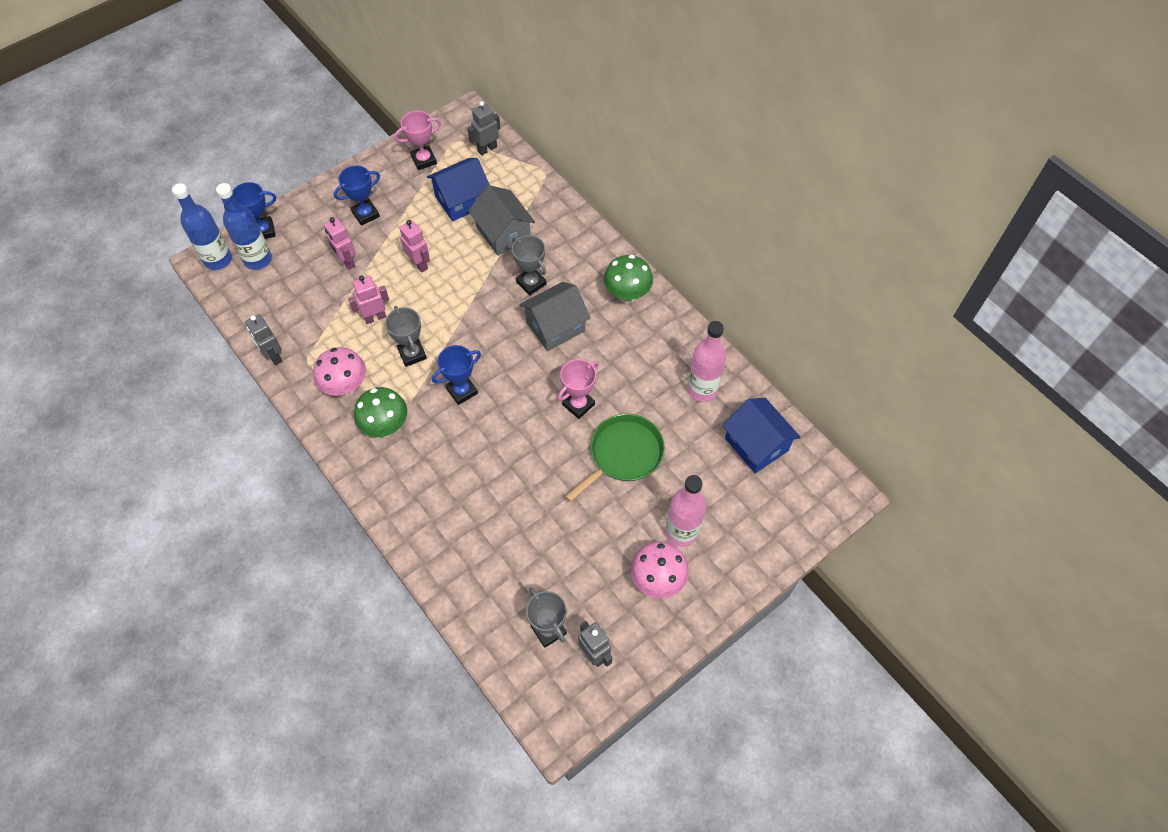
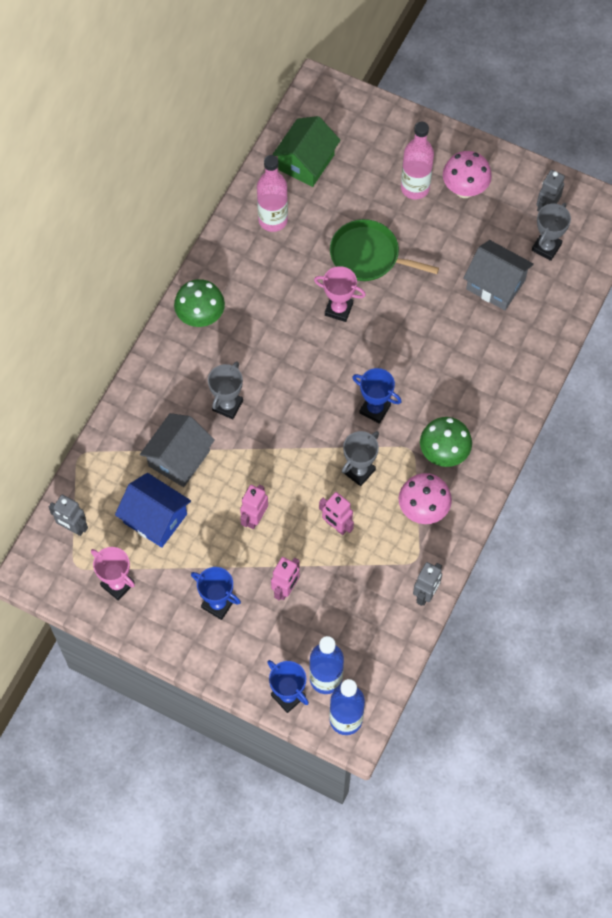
camera: 115 degrees left, 5 degrees up
grey house [520,282,591,351] -> grey house moved to [463,240,534,310]
blue house [722,398,801,473] -> green house [272,116,341,187]

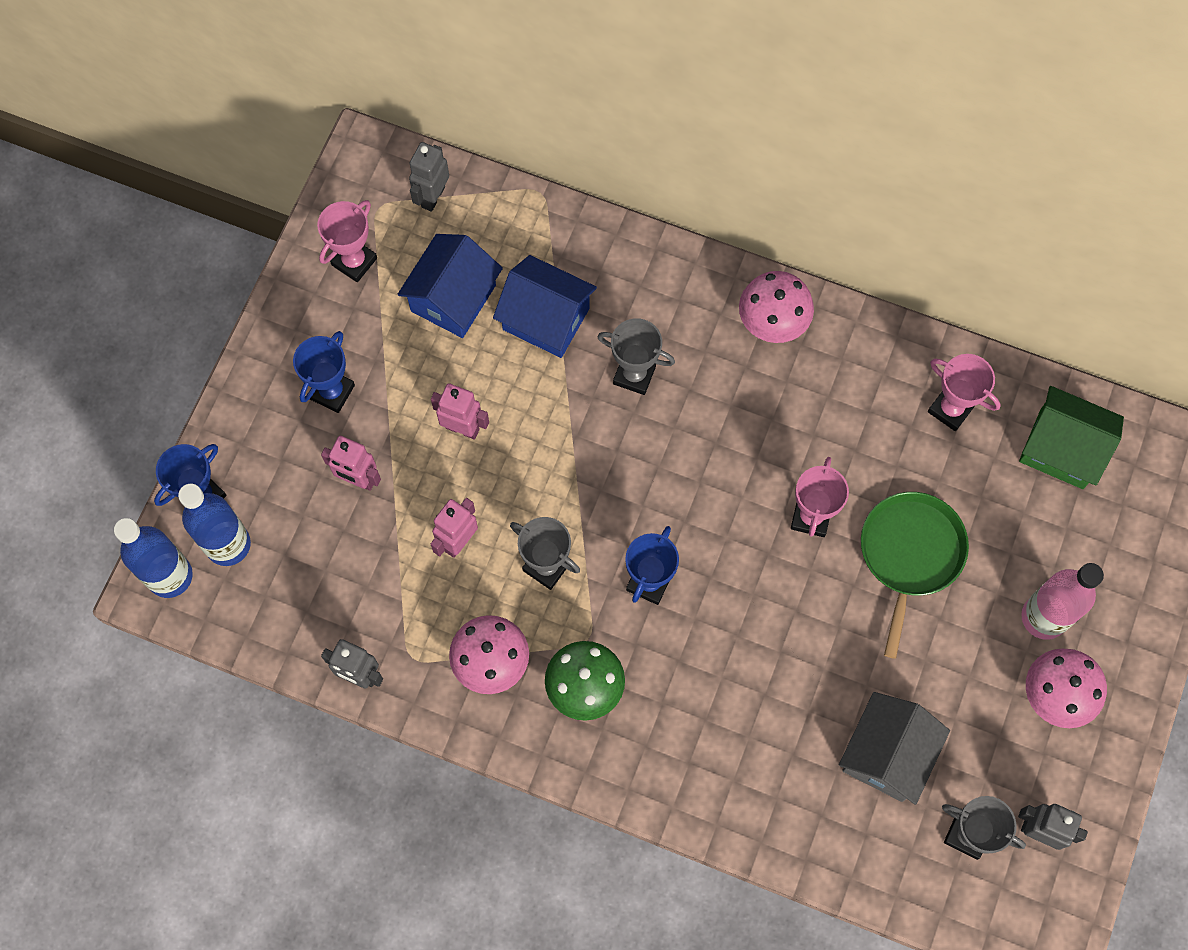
camera: 85 degrees right, 5 degrees up
grey house [140,413,215,487] -> blue house [493,255,597,358]
green mushroom [174,279,225,327] -> pink mushroom [739,271,814,343]
pink bottle [257,155,288,232] -> pink trophy [928,354,1001,431]

